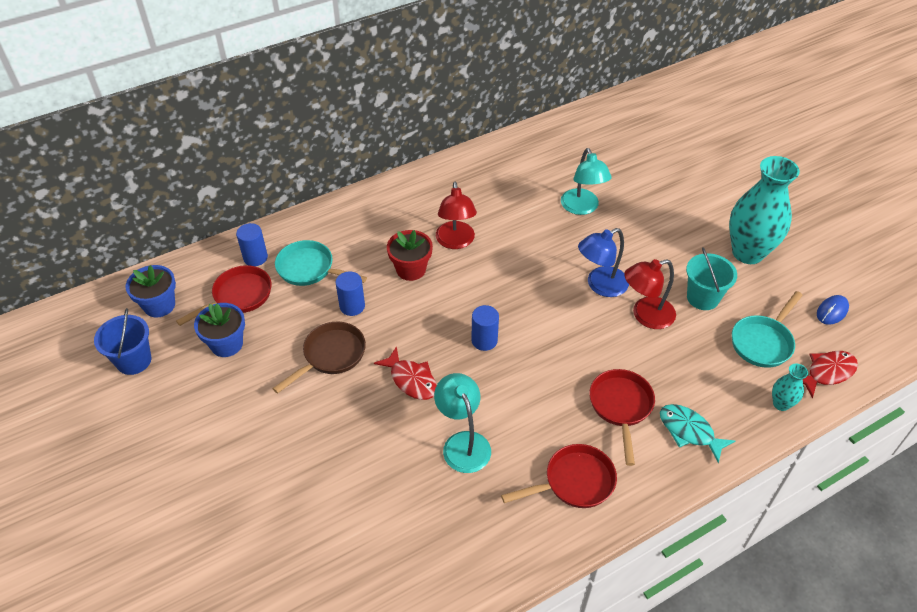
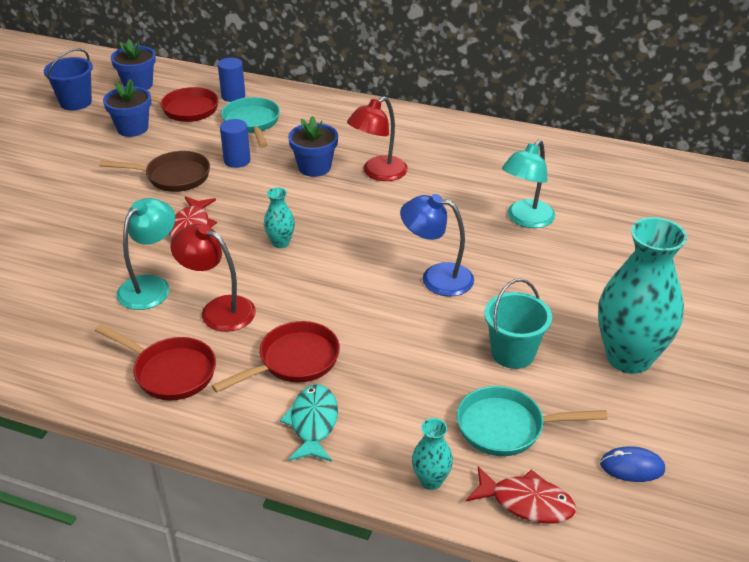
camera: 50 degrees right, 10 degrees down
red flower pot [387,230,433,281] -> blue flower pot [288,116,338,177]
blue cylinder [471,305,499,351] -> turquoise vase [264,187,295,248]
red lamp [624,259,676,329] -> red lamp moved to [170,224,256,332]

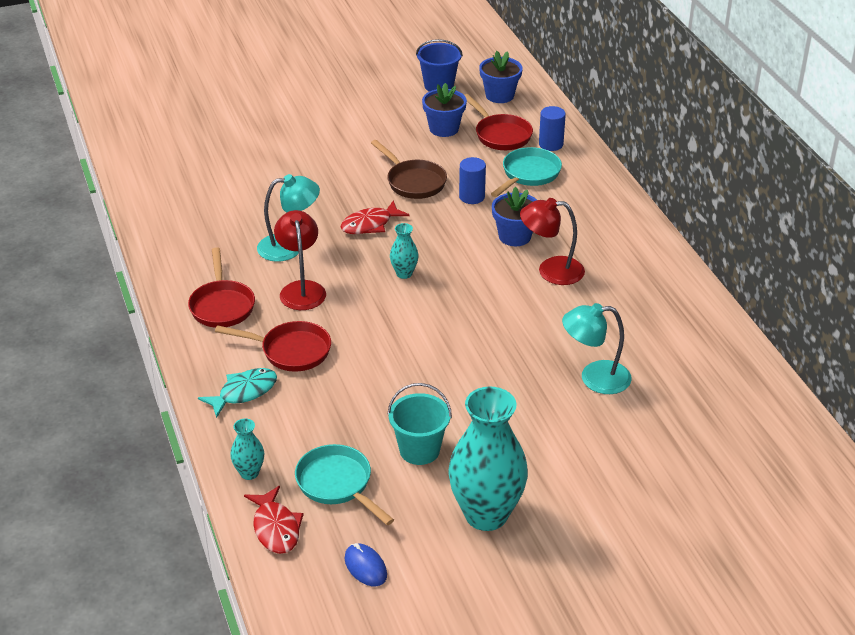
camera: 50 degrees right, 0 degrees up
blue lamp [400,194,474,296] -> none

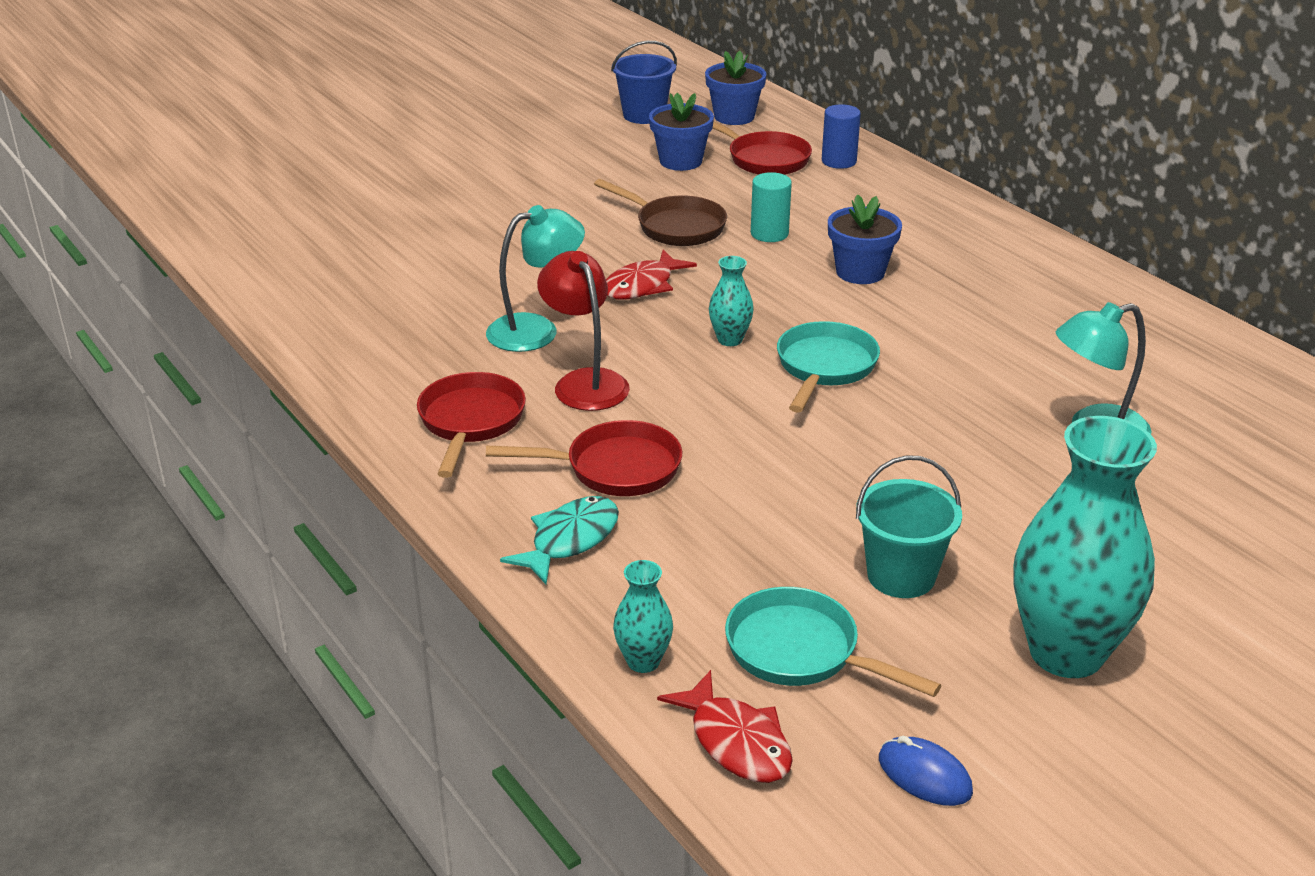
camera: 15 degrees left, 5 degrees down
red pan [188,247,255,328] -> red pan turned 150 degrees counterclockwise [417,372,526,478]
blue cylinder [459,157,486,204] -> turquoise cylinder [751,172,792,242]
turquoise pan [491,147,562,197] -> turquoise pan moved to [777,321,880,413]
red lamp [520,198,585,285] -> none

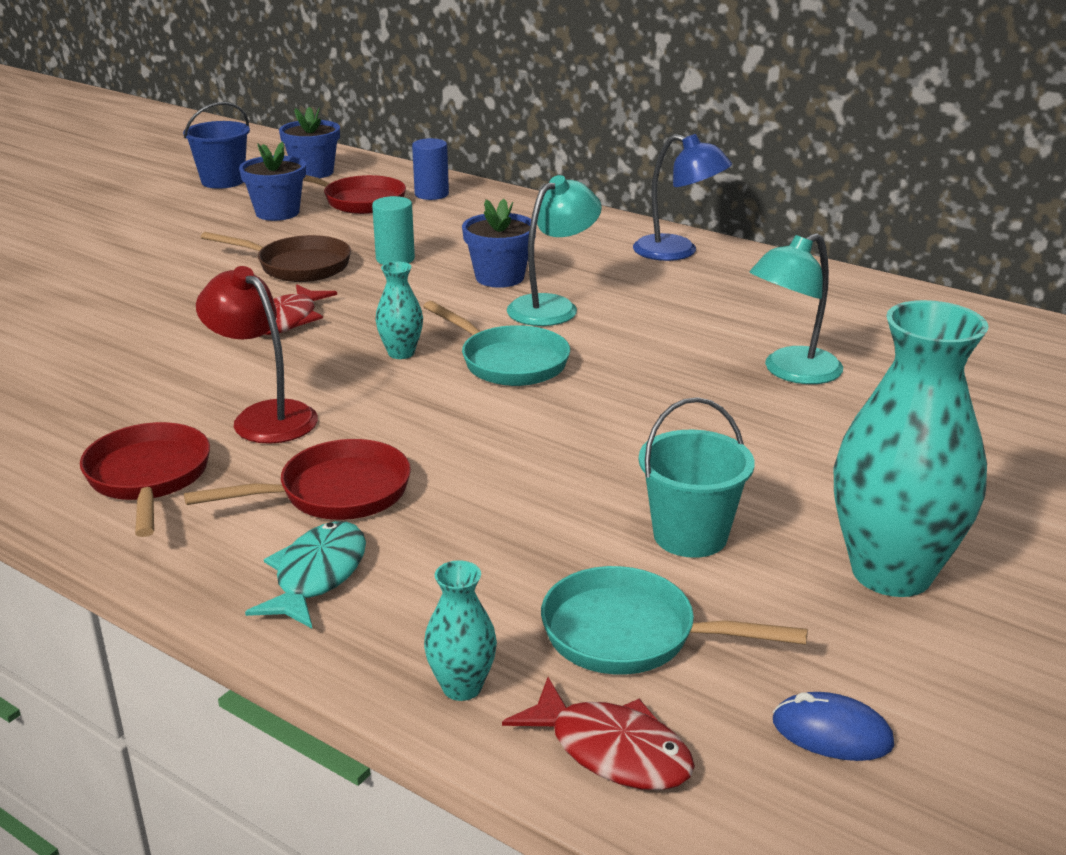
camera: 20 degrees left, 5 degrees down
turquoise lamp [486,205,585,352] -> turquoise lamp moved to [507,175,602,326]
turquoise pan [777,321,880,413] -> turquoise pan turned 135 degrees clockwise [423,301,570,386]
none -> blue lamp [633,134,732,261]

